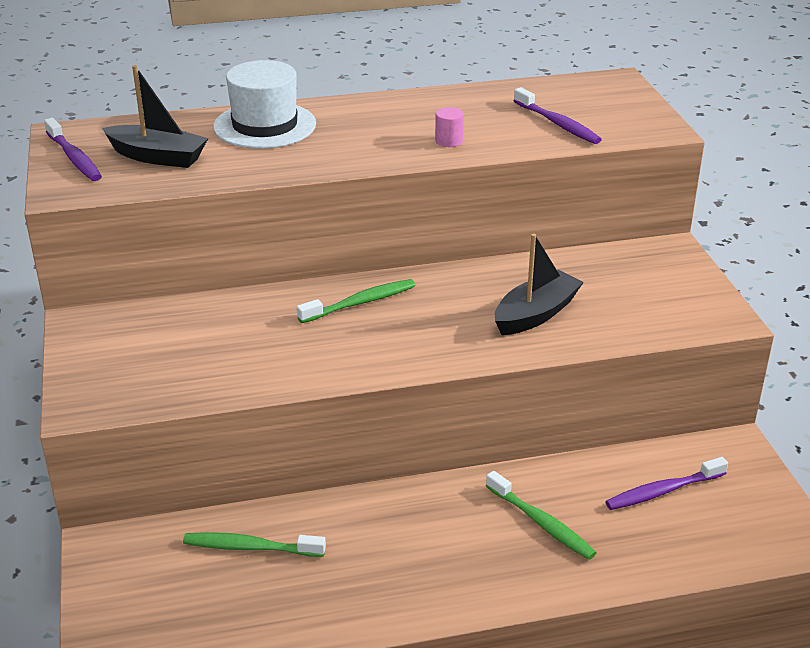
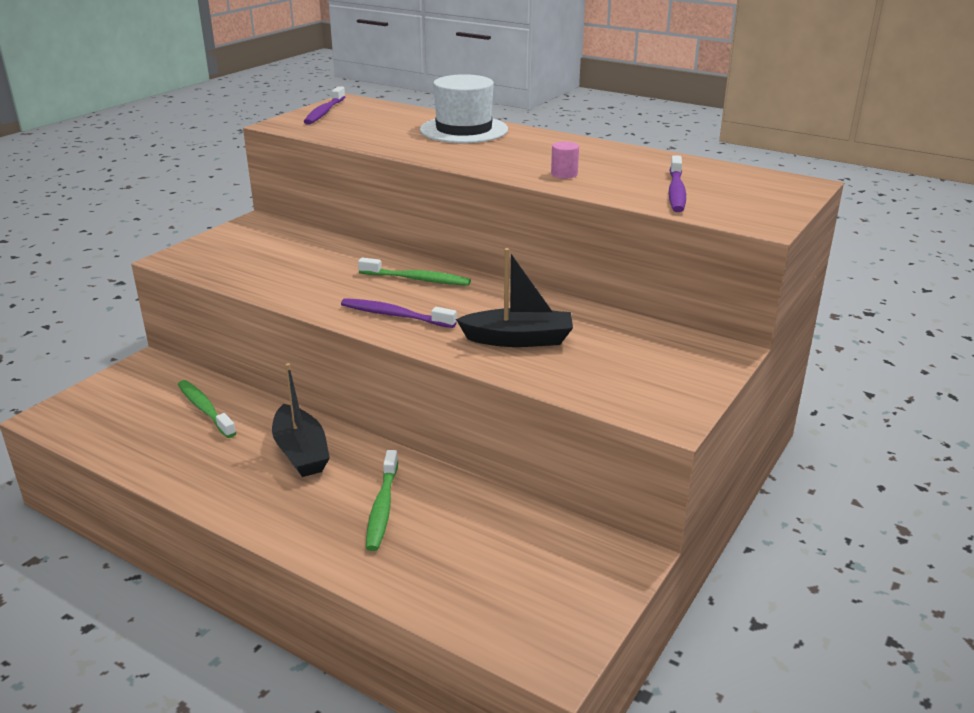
camera: 45 degrees right, 5 degrees down
black boat [102,65,208,168] -> black boat moved to [272,363,330,477]
purple toothbrush [605,457,728,510] -> purple toothbrush moved to [341,298,457,328]

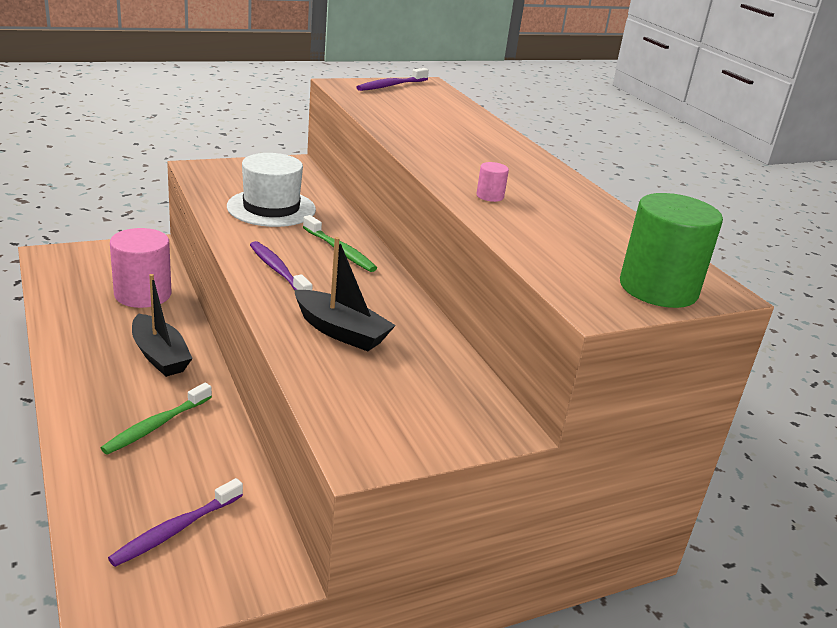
camera: 30 degrees right, 0 degrees up
green toothbrush [178,380,236,438] -> pink cylinder [110,228,172,308]
black boat [272,363,330,477] -> black boat turned 45 degrees counterclockwise [132,274,193,377]
white hat [420,74,508,143] -> white hat moved to [227,153,316,227]
purple toothbrush [669,155,686,212] -> purple toothbrush moved to [108,478,243,567]
none -> green cylinder [620,193,723,308]

